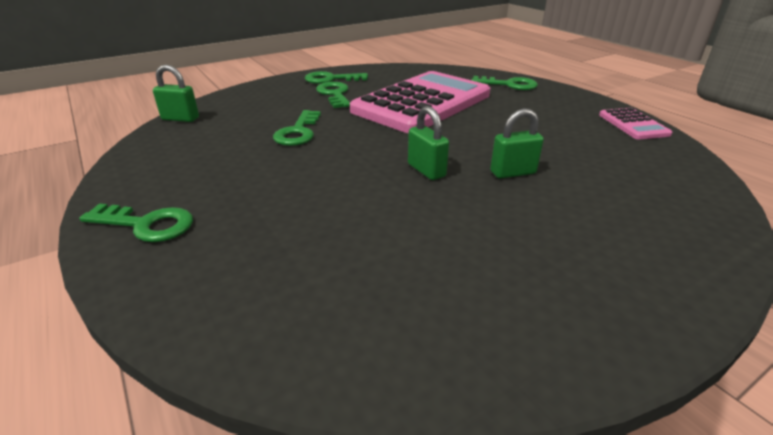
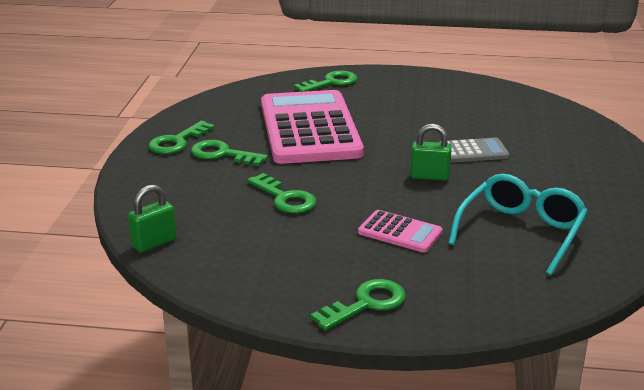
camera: 50 degrees left, 5 degrees down
green padlock [490,108,544,179] -> grey calculator [439,138,510,163]
pink calculator [599,108,672,140] -> pink calculator moved to [358,210,443,253]
none -> turquoise glasses [448,174,588,275]

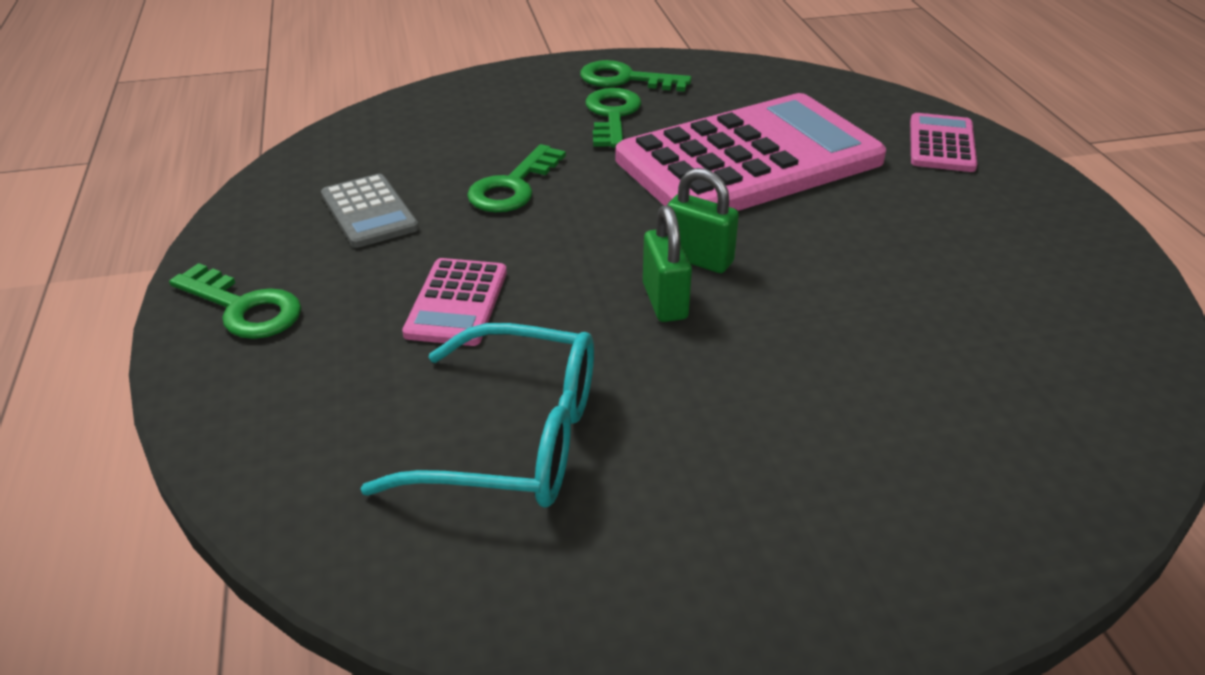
camera: 70 degrees right, 10 degrees up
green padlock [128,184,176,253] -> green padlock moved to [667,168,739,273]
green key [294,71,357,92] -> pink calculator [910,113,977,172]
grey calculator [439,138,510,163] -> grey calculator moved to [321,174,419,248]

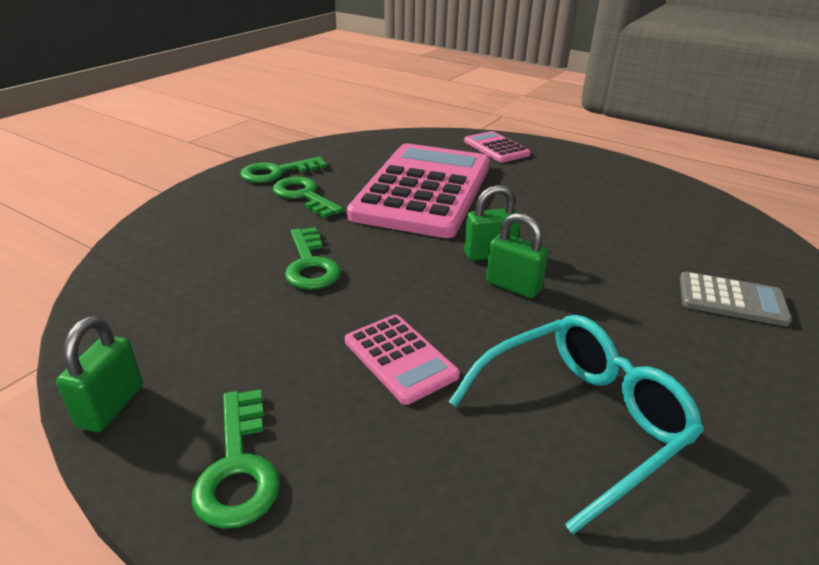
camera: 45 degrees left, 5 degrees down
green key [169,263,301,339] -> green key turned 90 degrees clockwise [192,389,280,529]
grey calculator [321,174,419,248] -> grey calculator moved to [680,271,792,326]
none -> green padlock [56,316,143,432]

